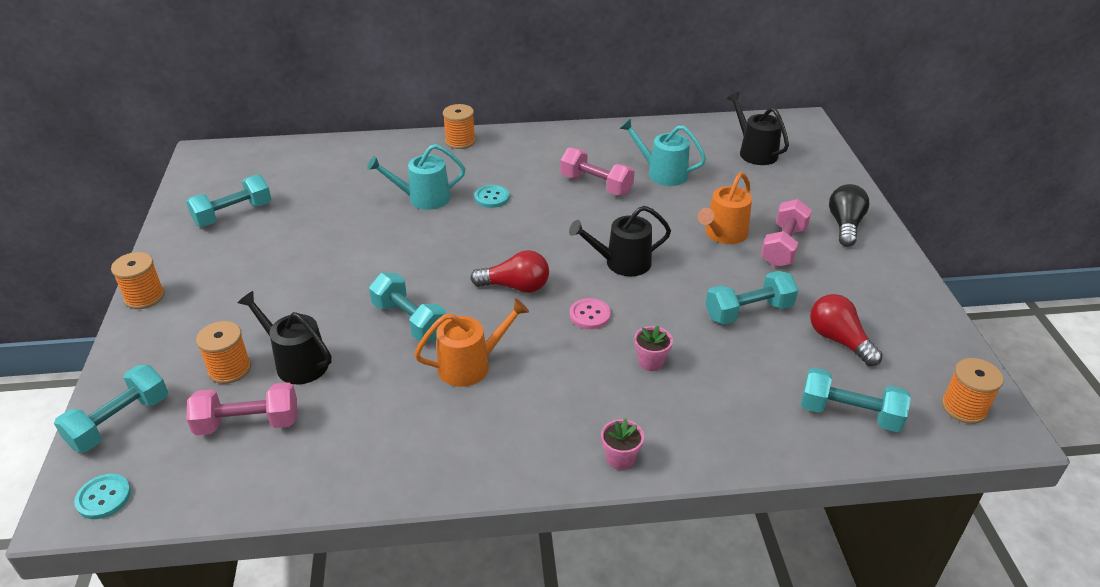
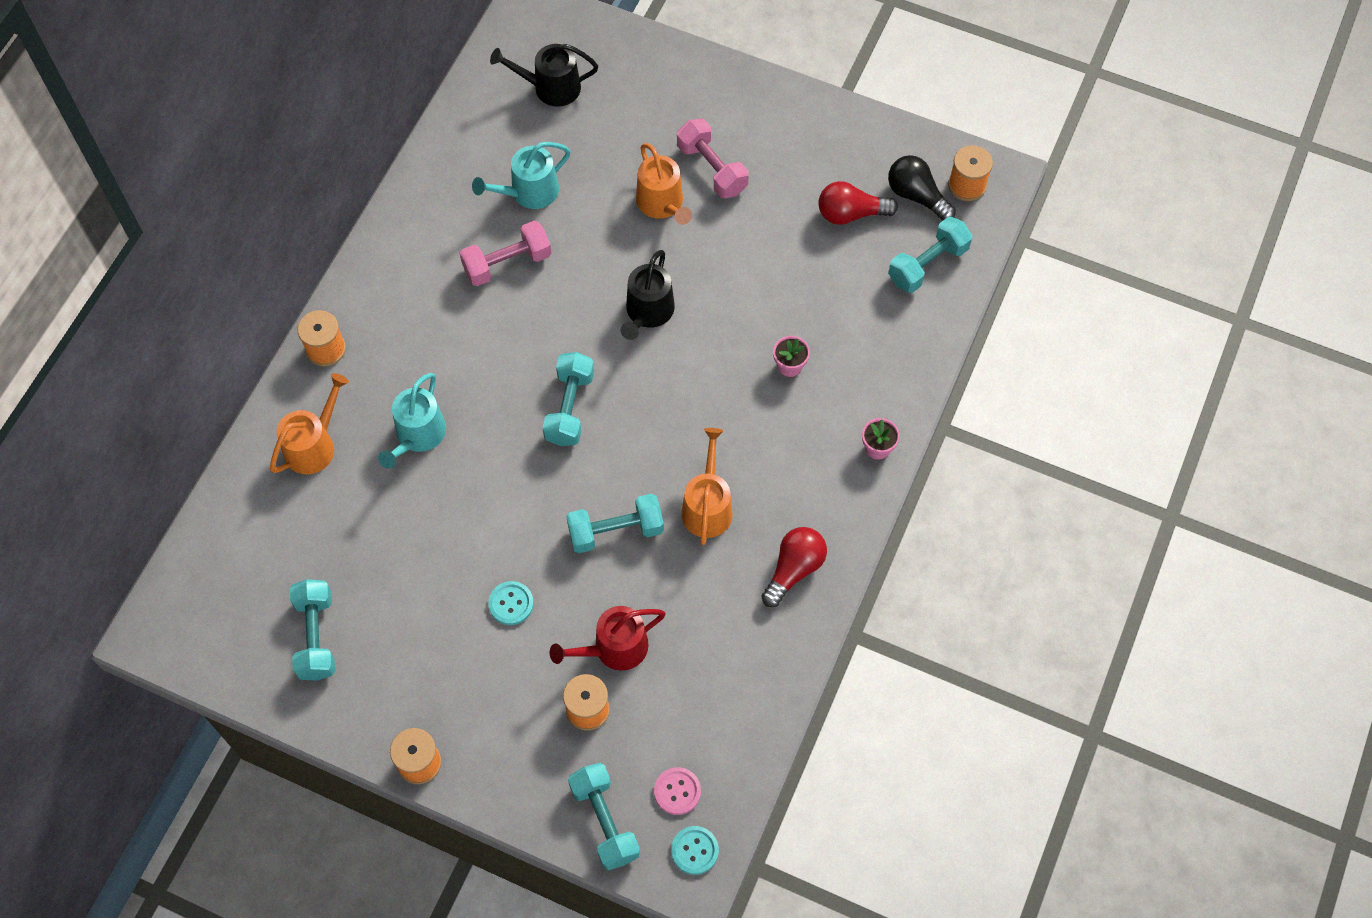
camera: 60 degrees left, 25 degrees up
pink dumbbell [187,382,297,435] -> none
black watering can [238,291,332,384] -> red watering can [550,606,666,671]
red light bulb [470,250,549,293] -> red light bulb moved to [761,527,827,607]
turquoise button [474,185,509,208] -> turquoise button moved to [488,581,534,625]
pink button [570,298,611,329] -> pink button moved to [654,767,701,815]
turquoise dumbbell [705,271,798,324] -> turquoise dumbbell moved to [542,352,594,446]
black light bulb [829,184,869,246] -> black light bulb moved to [888,155,956,221]
none -> orange watering can [270,373,349,474]

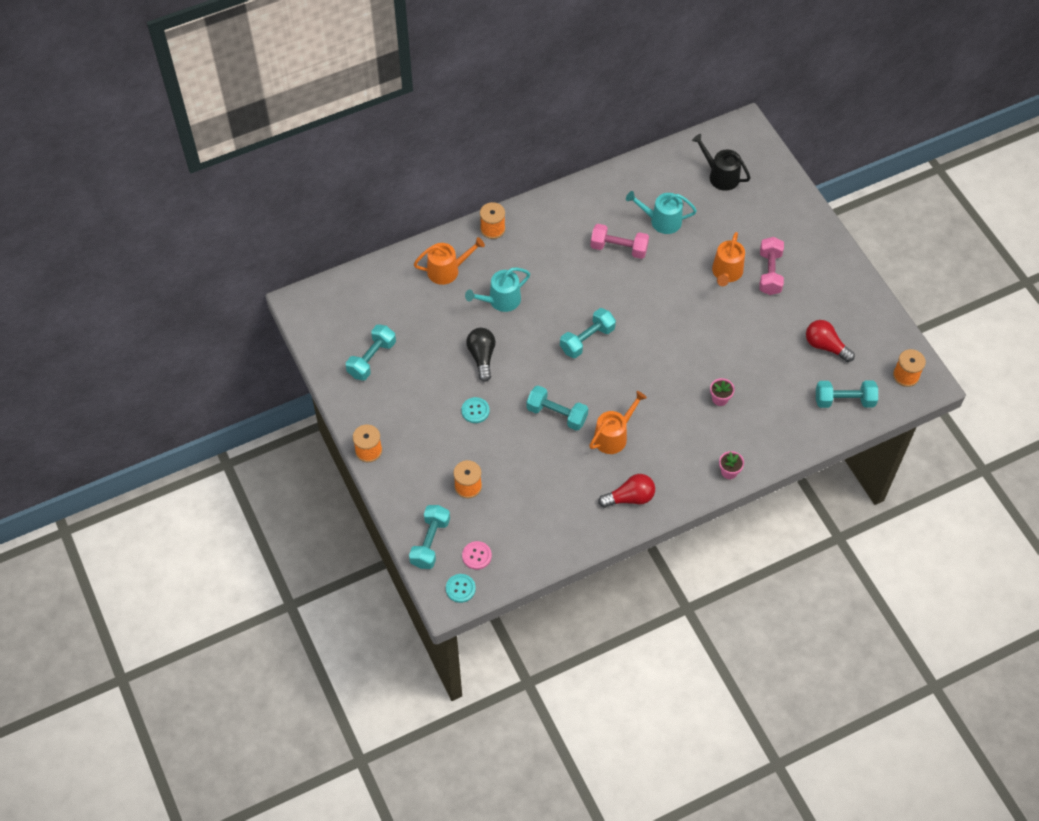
camera: 40 degrees right, 5 degrees down
red watering can [550,606,666,671] -> none
black watering can [621,250,675,340] -> none
black light bulb [888,155,956,221] -> black light bulb moved to [466,328,496,382]

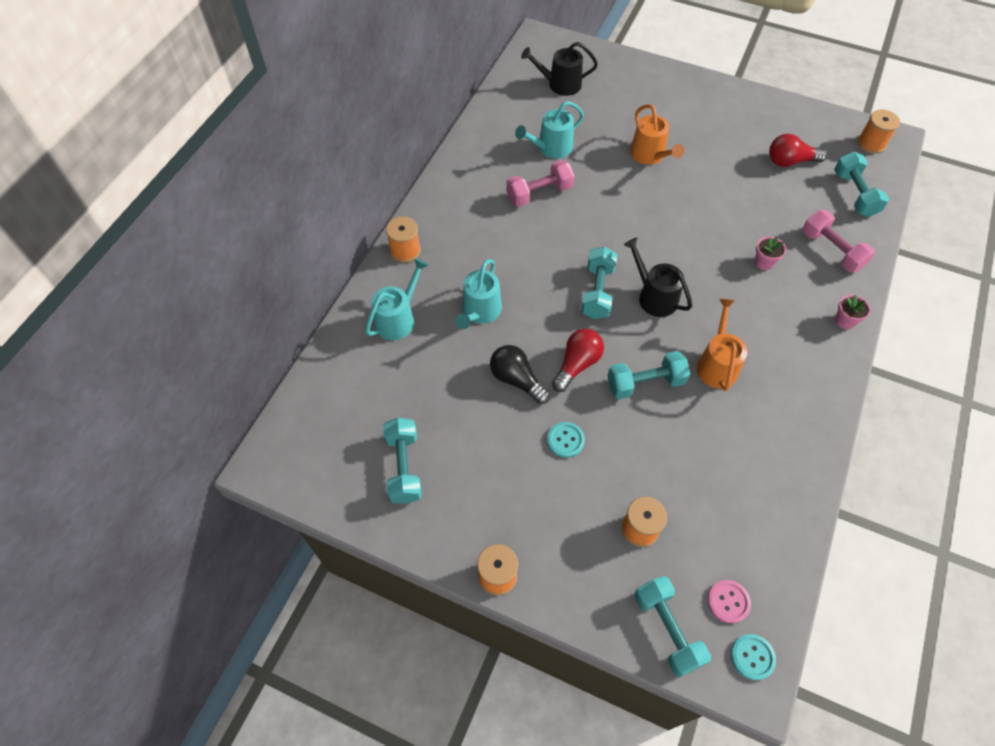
camera: 40 degrees left, 0 degrees up
orange watering can [414,237,485,285] -> turquoise watering can [365,258,428,340]
red light bulb [598,474,655,508] -> red light bulb moved to [552,329,604,392]
pink dumbbell [759,237,784,295] -> pink dumbbell moved to [802,210,875,272]
turquoise dumbbell [816,381,878,408] -> turquoise dumbbell turned 60 degrees counterclockwise [834,152,889,217]
none -> black watering can [624,238,692,317]

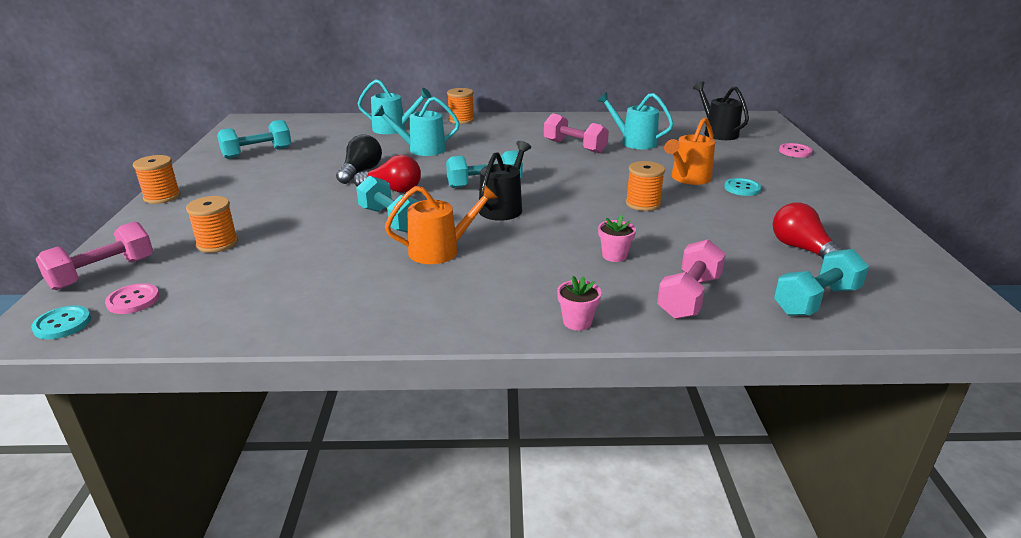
camera: 65 degrees right, 30 degrees down
turquoise button [547,422,585,458] -> turquoise button moved to [724,178,761,196]
turquoise dumbbell [634,576,711,677] -> pink dumbbell [36,221,153,290]
orange spool [858,110,900,154] -> orange spool moved to [626,161,665,211]
none -> pink button [779,143,813,157]

